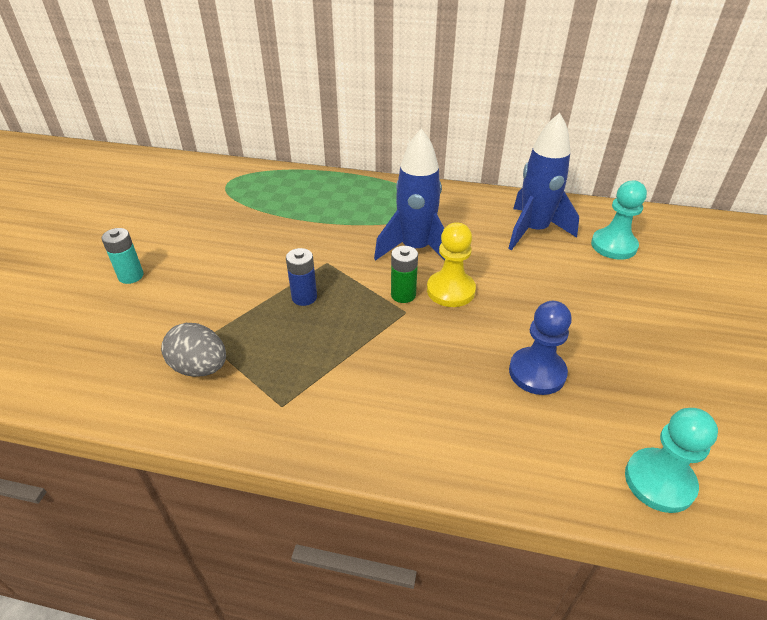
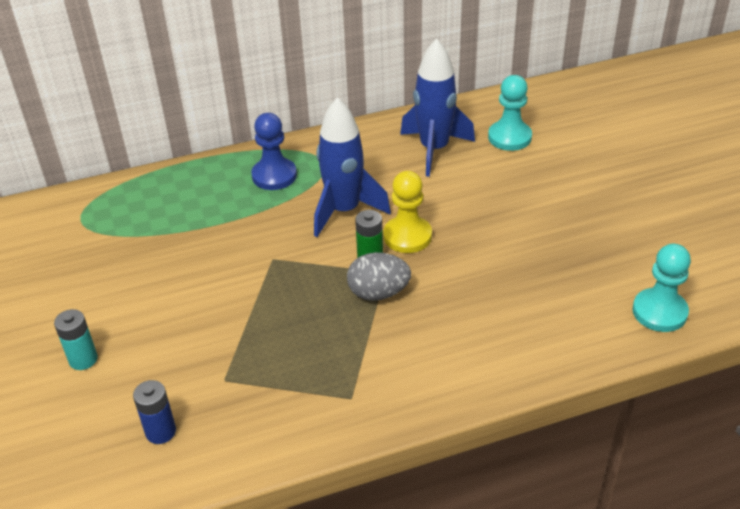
camera: 30 degrees left, 0 degrees up
grey egg [161,323,226,377] -> grey egg moved to [347,252,411,301]
blue battery [286,248,317,306] -> blue battery moved to [133,380,176,444]
blue pawn [509,301,572,395] -> blue pawn moved to [251,113,297,190]

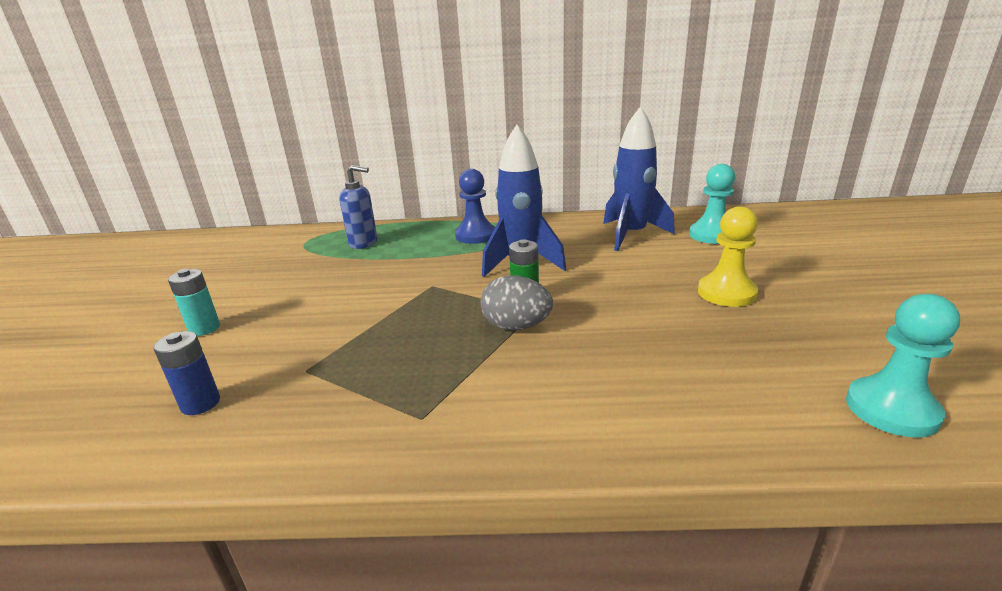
camera: 20 degrees right, 15 degrees down
yellow pawn [383,171,432,253] -> yellow pawn moved to [698,206,758,307]
none -> blue soap dispenser [339,165,378,249]

